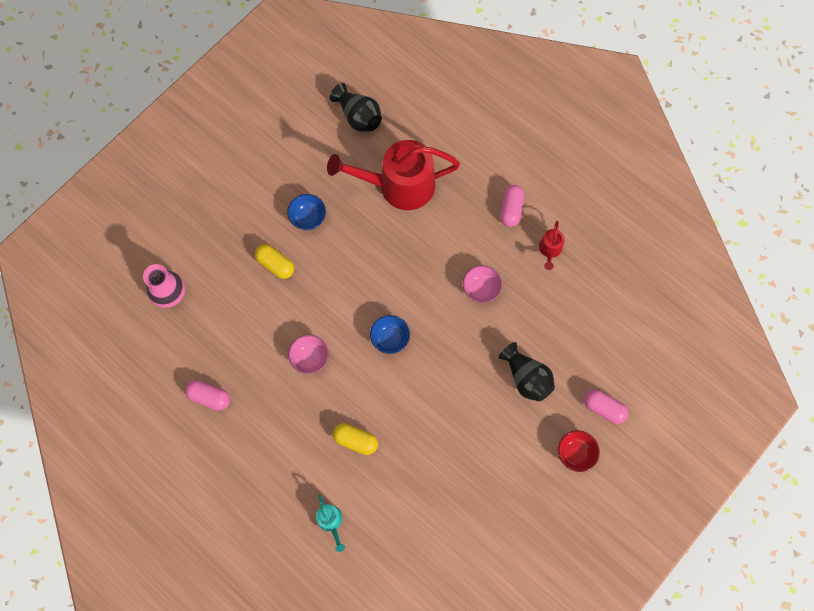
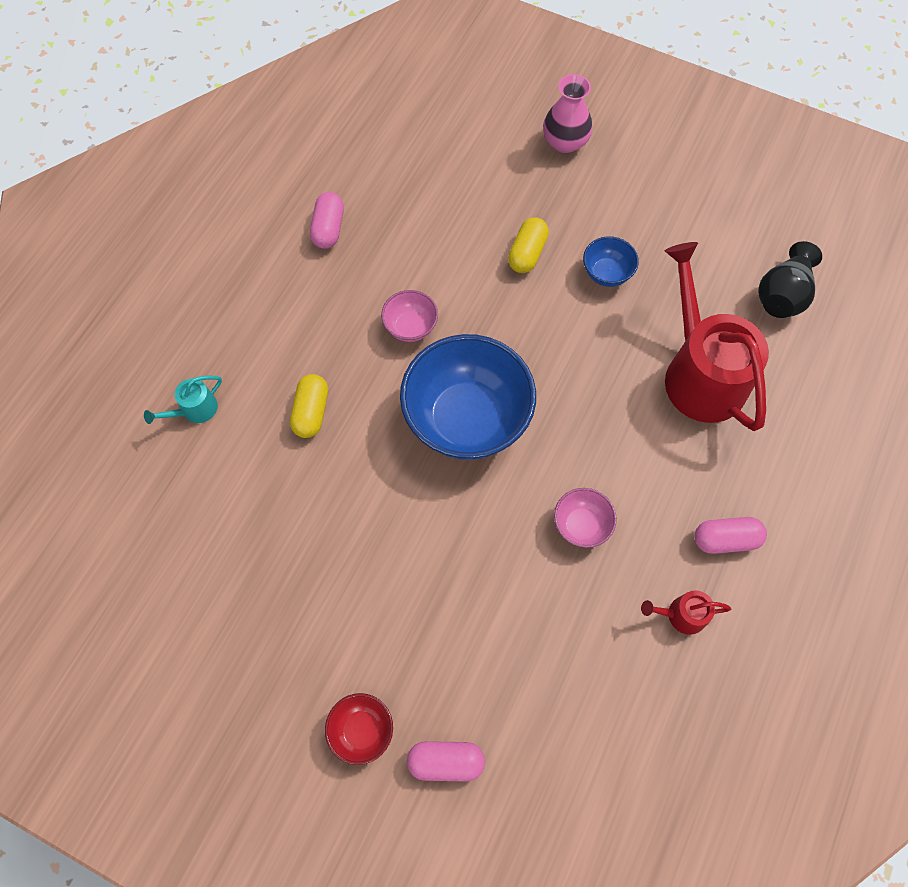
camera: 75 degrees right, 5 degrees down
pink vase [143,264,185,308] -> pink vase moved to [543,74,593,153]
blue bowl [370,315,410,354] -> blue bowl [400,334,536,460], size x2.21
black vase [498,342,555,401] -> none
pink capsule [584,389,628,424] -> pink capsule turned 75 degrees clockwise [407,741,485,782]

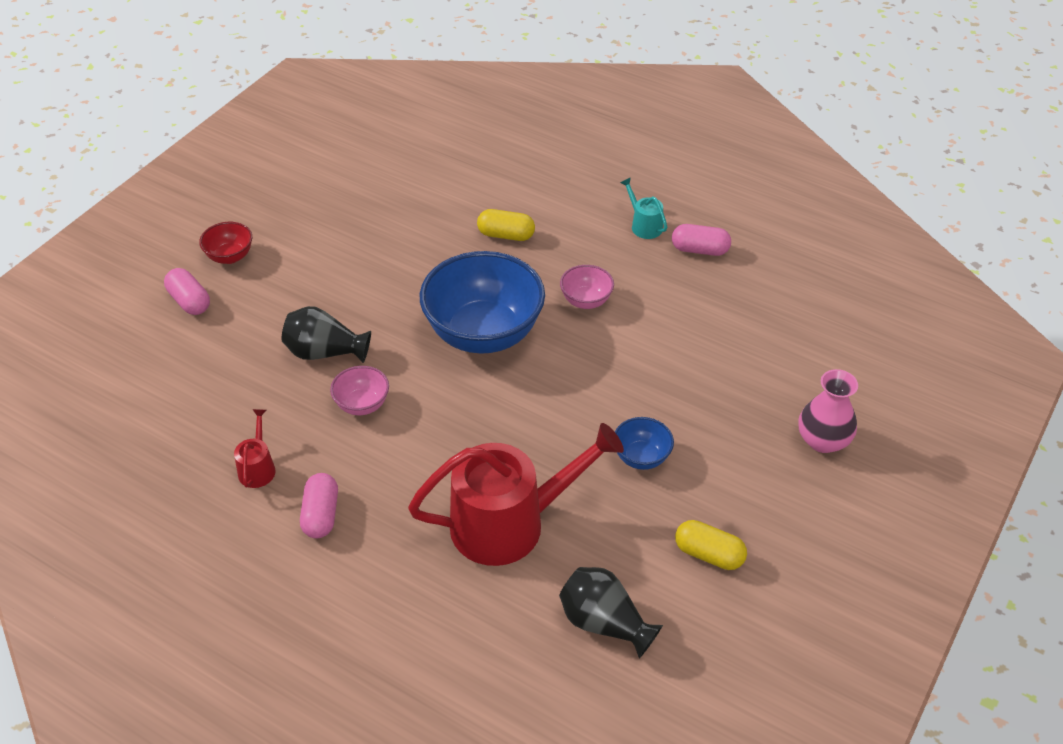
camera: 95 degrees right, 20 degrees down
turquoise watering can [144,376,222,424] -> turquoise watering can moved to [620,178,667,239]
pink capsule [407,741,485,782] -> pink capsule turned 45 degrees counterclockwise [164,268,210,315]
yellow capsule [508,217,549,273] -> yellow capsule moved to [675,520,747,570]
none -> black vase [282,306,371,363]

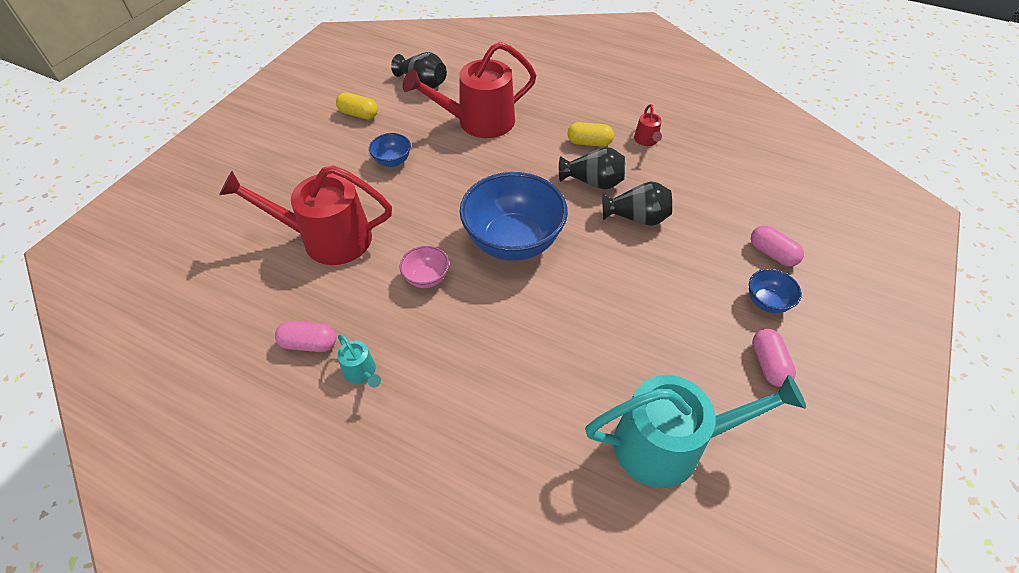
camera: 175 degrees right, 5 degrees up
red bowl [199,222,252,264] -> blue bowl [749,269,802,313]
pink capsule [300,473,338,538] -> pink capsule moved to [752,329,796,387]
pink bowl [330,366,389,415] -> black vase [559,147,625,189]
yellow capsule [477,209,535,241] -> yellow capsule moved to [568,122,614,147]
pink vase [798,369,858,453] -> none
none -> red watering can [219,165,392,265]
none -> turquoise watering can [585,375,806,488]

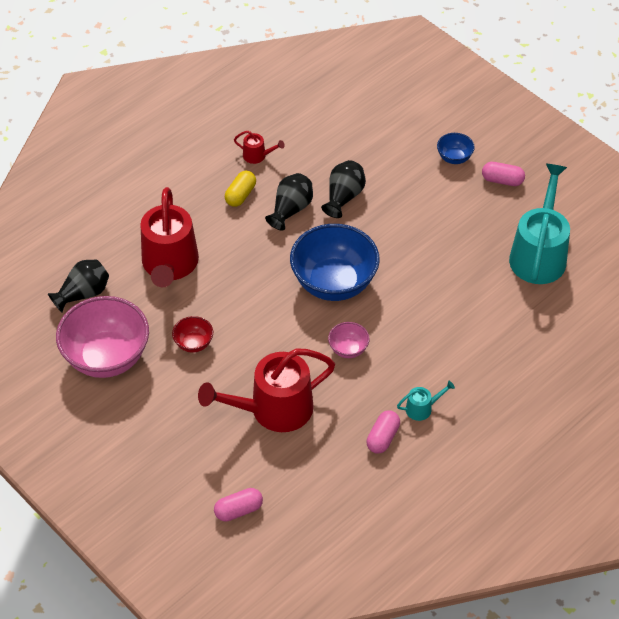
camera: 70 degrees left, 0 degrees up
red watering can [219,165,392,265] -> red watering can turned 45 degrees clockwise [198,349,335,432]
yellow capsule [336,92,378,120] -> pink bowl [56,296,149,378]
blue bowl [369,133,411,167] -> red bowl [172,316,213,353]
pink capsule [751,225,804,267] -> pink capsule moved to [214,488,263,522]

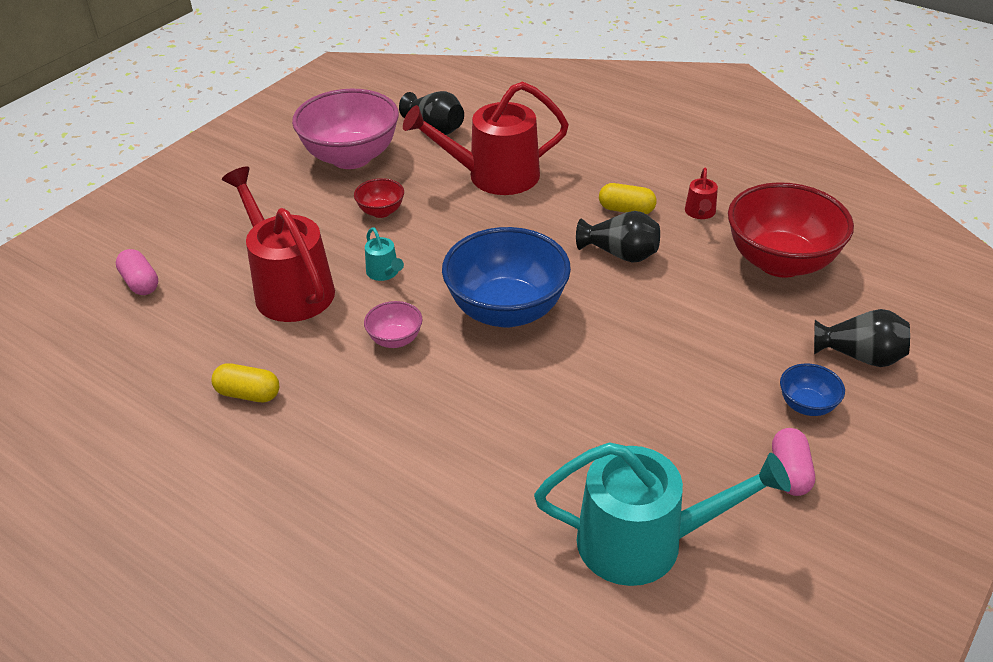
camera: 80 degrees right, 10 degrees down
black vase [321,160,366,218] -> black vase moved to [814,309,910,367]
pink capsule [366,410,400,454] -> yellow capsule [211,363,279,402]
turquoise watering can [397,381,455,421] -> turquoise watering can moved to [365,227,404,281]
none -> red bowl [728,182,854,278]

